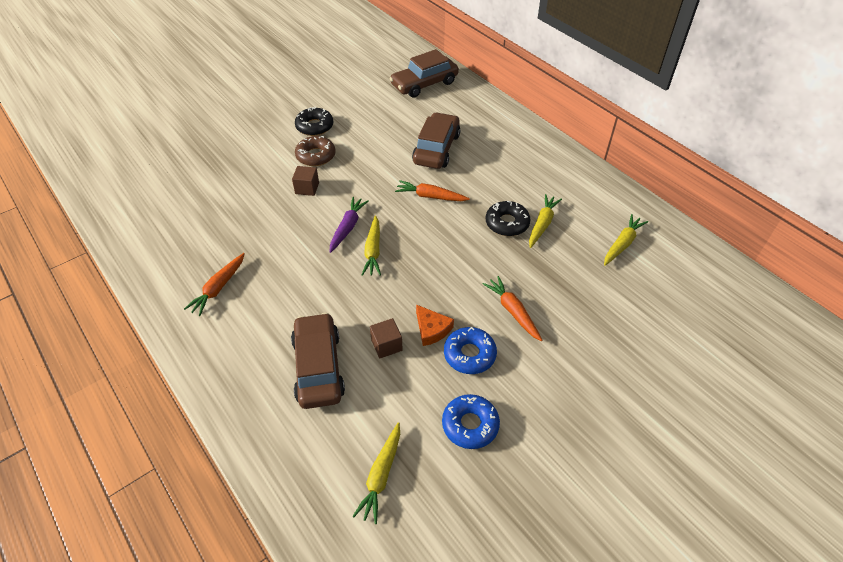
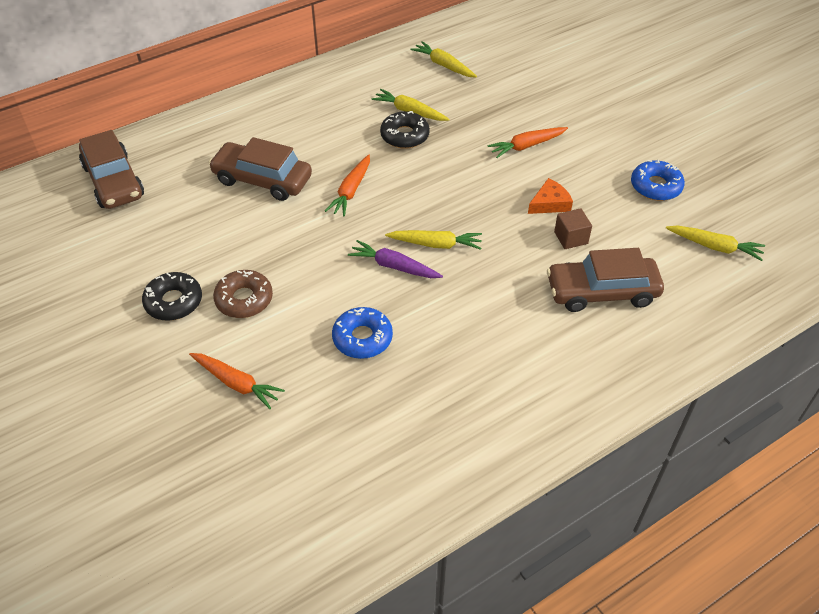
camera: 85 degrees left, 0 degrees up
orange carrot [184,253,245,316] -> orange carrot moved to [189,353,285,409]
brown cube [292,166,319,196] -> none
blue donut [444,327,497,374] -> blue donut moved to [332,307,393,359]

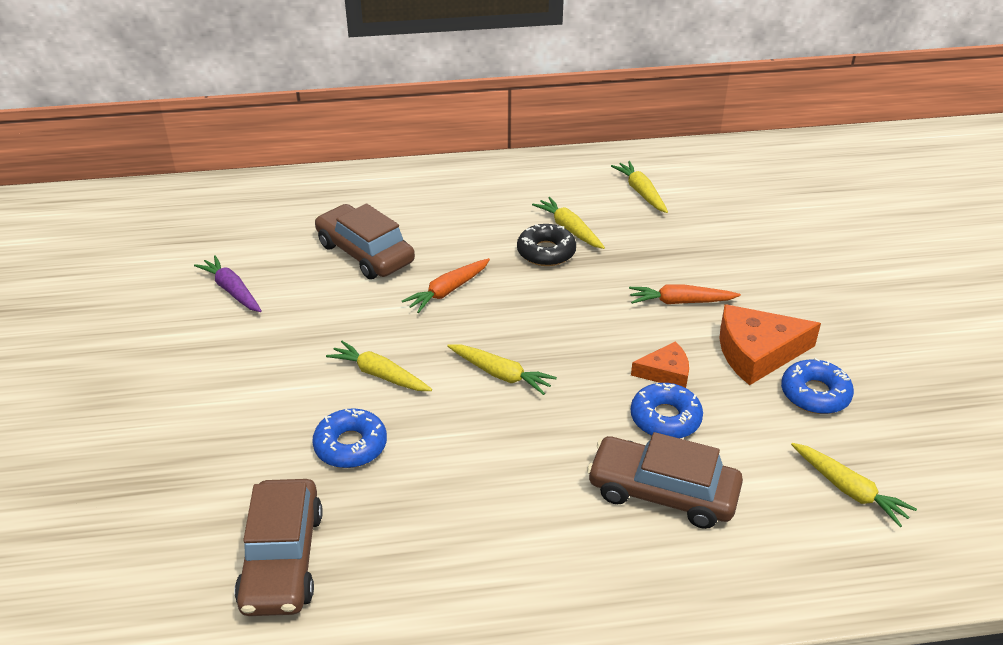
camera: 25 degrees right, 10 degrees down
brown car [79,130,144,209] -> brown car moved to [235,479,323,616]
black donut [142,272,202,321] -> none
orange carrot [189,353,285,409] -> none
brown donut [213,270,273,318] -> none
purple carrot [348,240,443,278] -> purple carrot moved to [194,255,262,312]
brown cube [554,208,592,249] -> blue donut [631,383,703,439]
none -> yellow carrot [326,341,432,391]
none -> orange cheese [719,304,821,385]

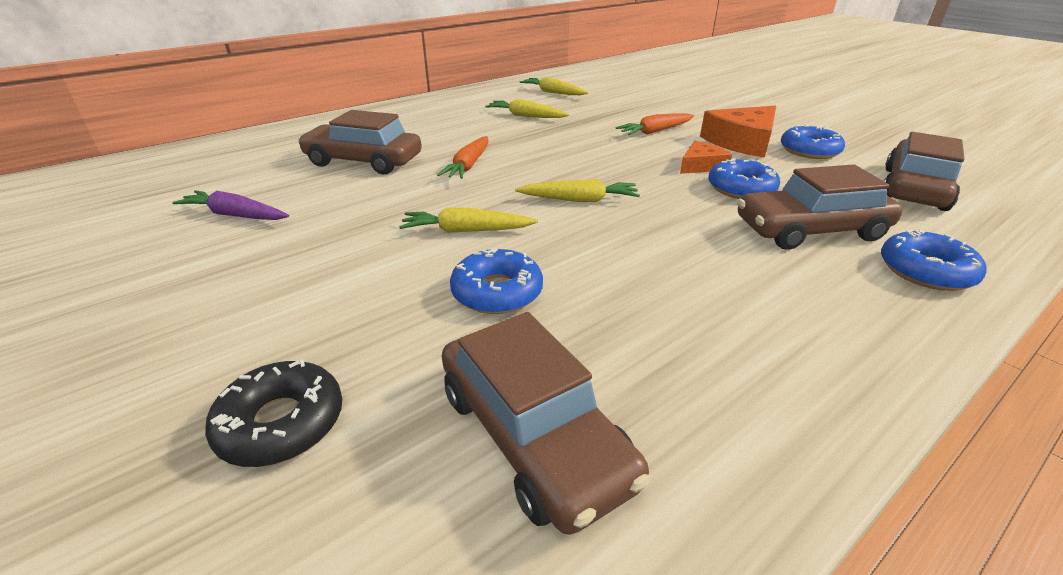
camera: 30 degrees left, 5 degrees down
black donut [517,224,576,266] -> black donut moved to [205,359,342,467]
yellow carrot [791,443,917,527] -> brown car [884,132,965,211]
none -> blue donut [881,229,986,291]

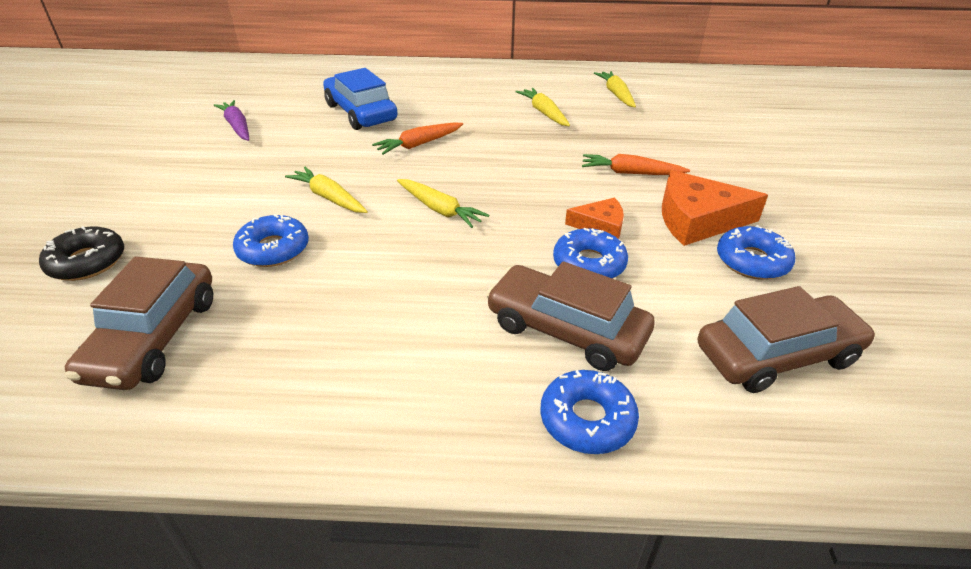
camera: 40 degrees right, 5 degrees up
brown car [298,110,422,174] -> blue car [323,68,398,130]

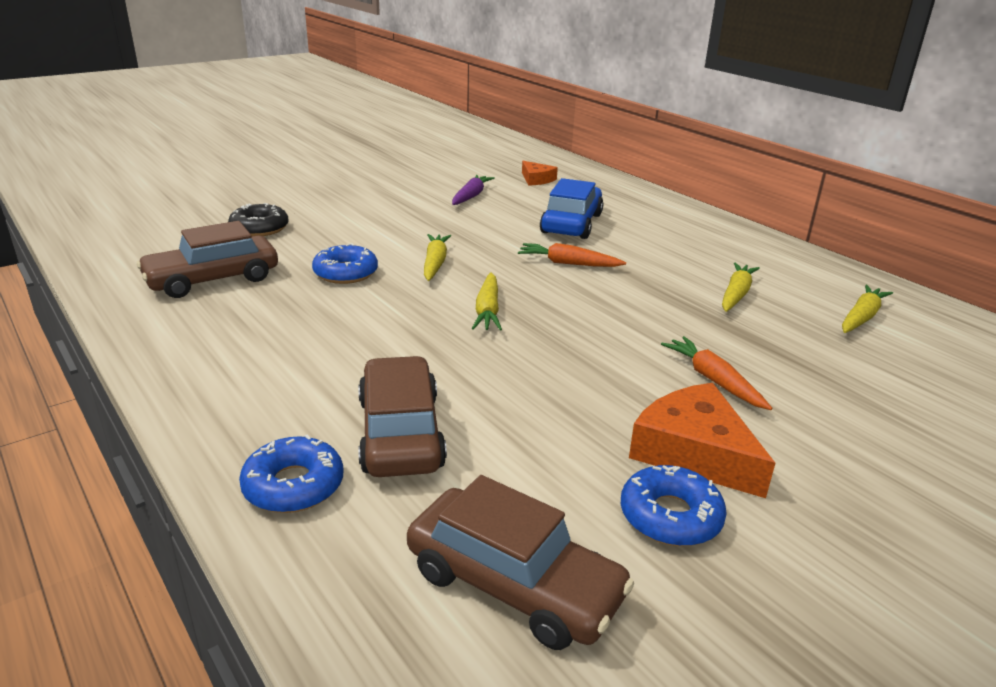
camera: 50 degrees right, 10 degrees down
blue donut [553,228,628,279] -> none
orange cheese [565,198,624,239] -> orange cheese moved to [522,161,558,186]

